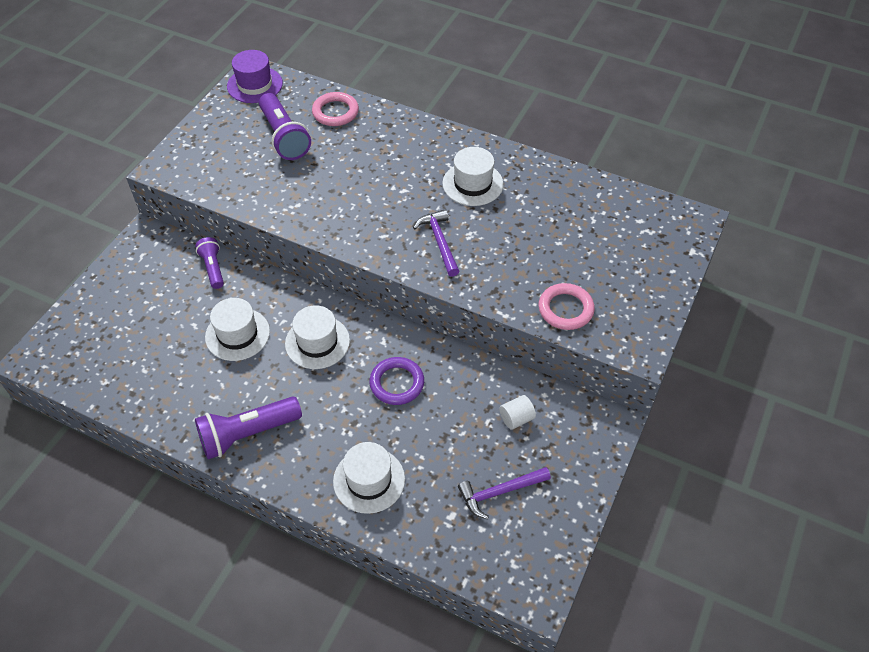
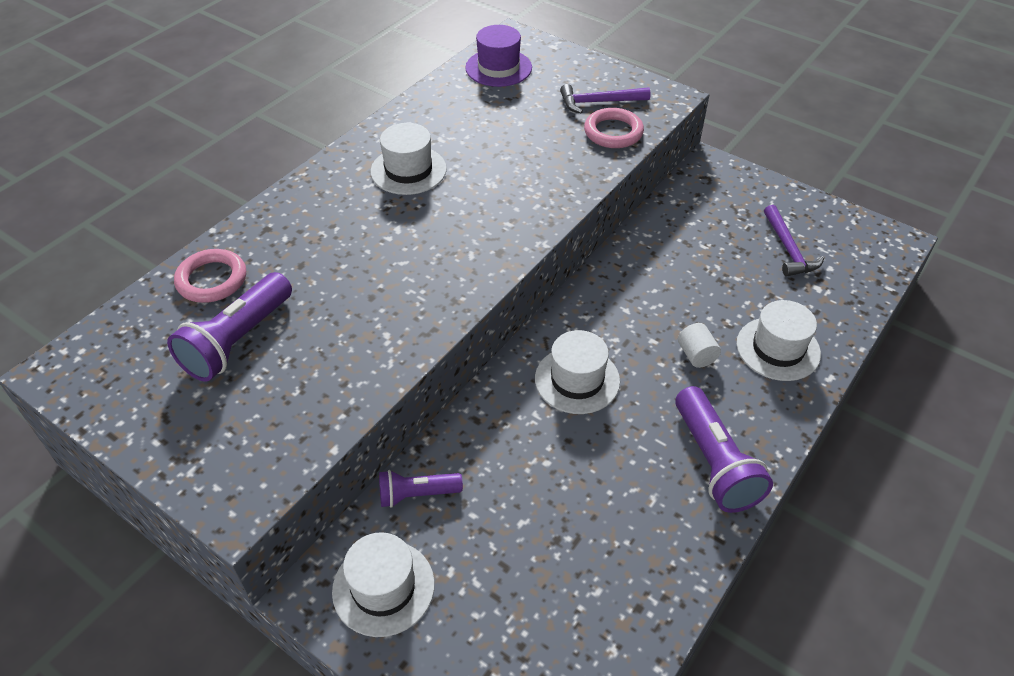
camera: 80 degrees left, 5 degrees down
white hat [205,298,270,361] -> white hat moved to [332,532,435,637]
purple hat [227,50,283,103] -> purple hat moved to [465,25,532,87]
purple flashlight [259,93,311,160] -> purple flashlight turned 135 degrees clockwise [167,272,292,382]
purple ring [369,357,424,405] -> none
purple hammer [413,209,460,277] -> purple hammer moved to [560,84,651,113]
white cylinder [500,395,536,430] -> white cylinder moved to [678,323,721,368]

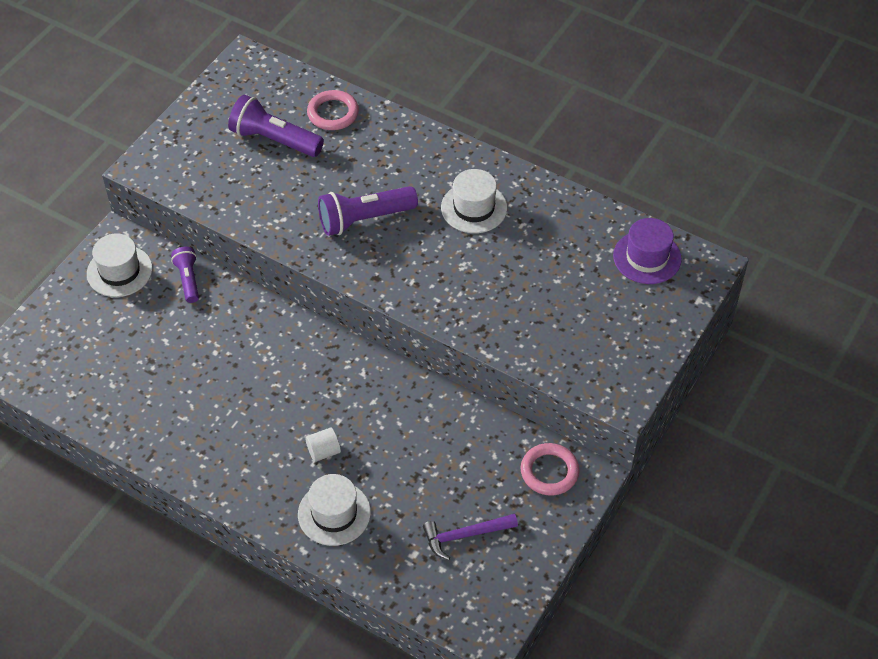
camera: 85 degrees right, 5 degrees up
white hat [535,330,620,414] -> none
purple hammer [560,84,651,113] -> none
pink ring [584,108,644,148] -> pink ring moved to [521,443,579,495]
purple flashlight [675,386,773,513] -> purple flashlight moved to [318,186,418,236]

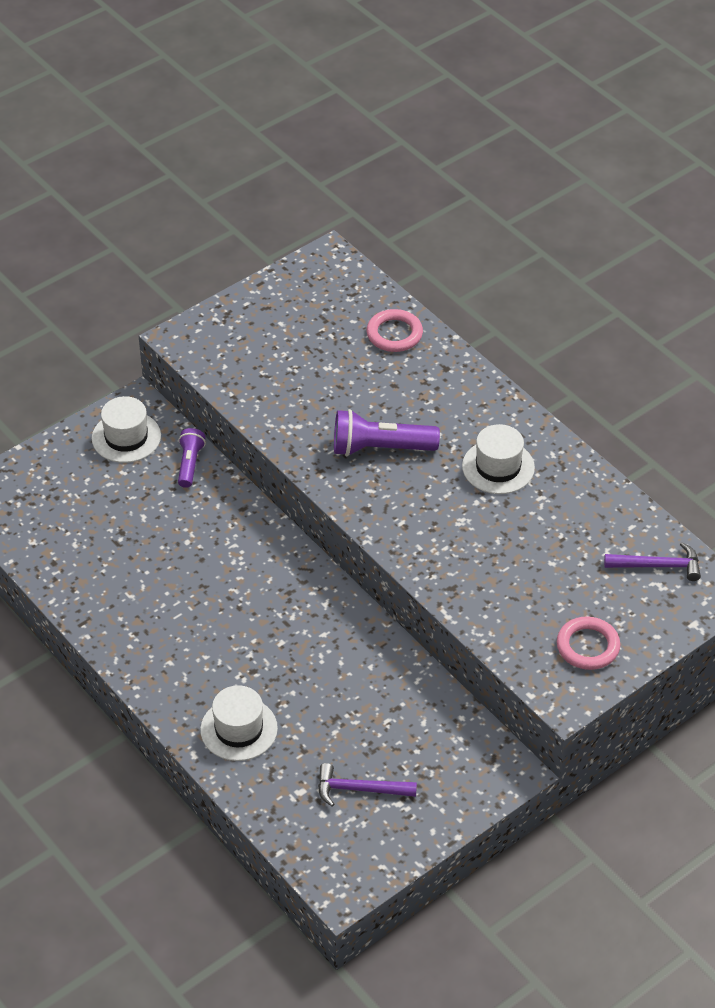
camera: 20 degrees right, 5 degrees down
purple flashlight [228,95,324,157] -> none
white cylinder [305,427,341,462] -> none
pink ring [521,443,579,495] -> pink ring moved to [557,616,620,670]
purple hat [613,218,682,284] -> purple hammer [604,542,701,581]

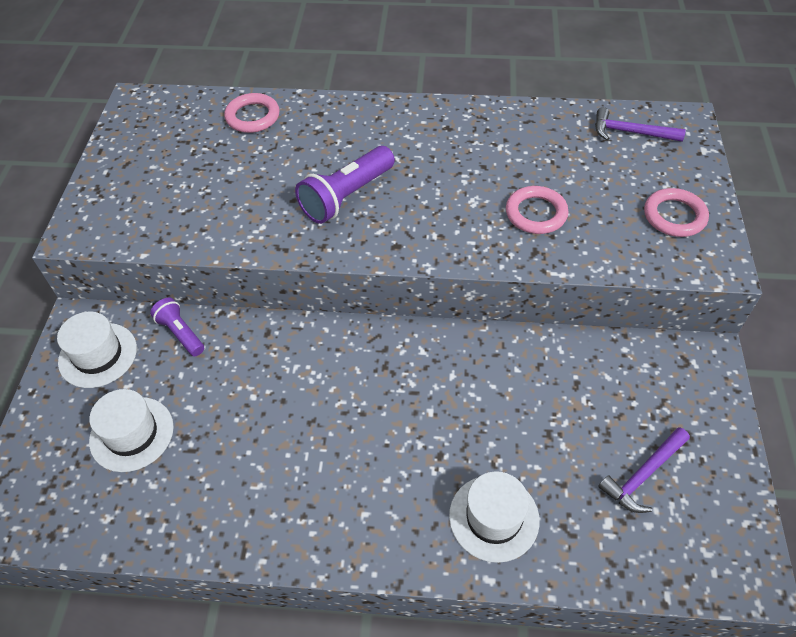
camera: 45 degrees left, 5 degrees up
white hat [462,424,535,494] -> white hat moved to [89,389,174,472]
purple hammer [604,542,701,581] -> purple hammer turned 120 degrees counterclockwise [595,107,686,142]
none -> pink ring [506,186,569,234]

